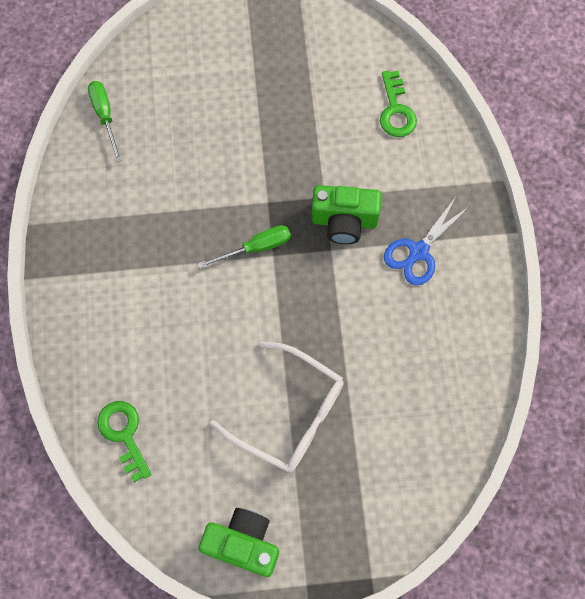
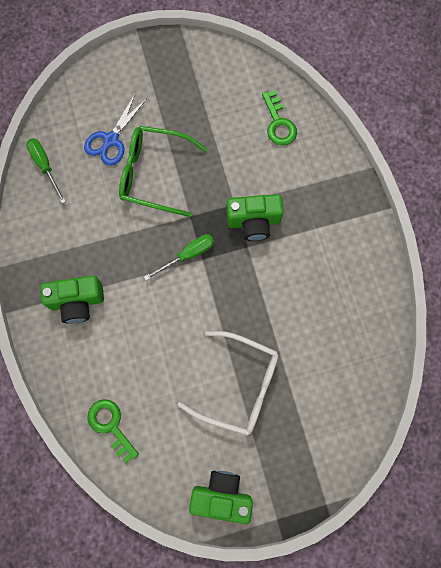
camera: 10 degrees left, 5 degrees up
blue scissors [384,197,470,285] -> blue scissors moved to [84,93,147,166]
none -> green camera [40,275,104,324]
none -> green glasses [119,126,208,217]

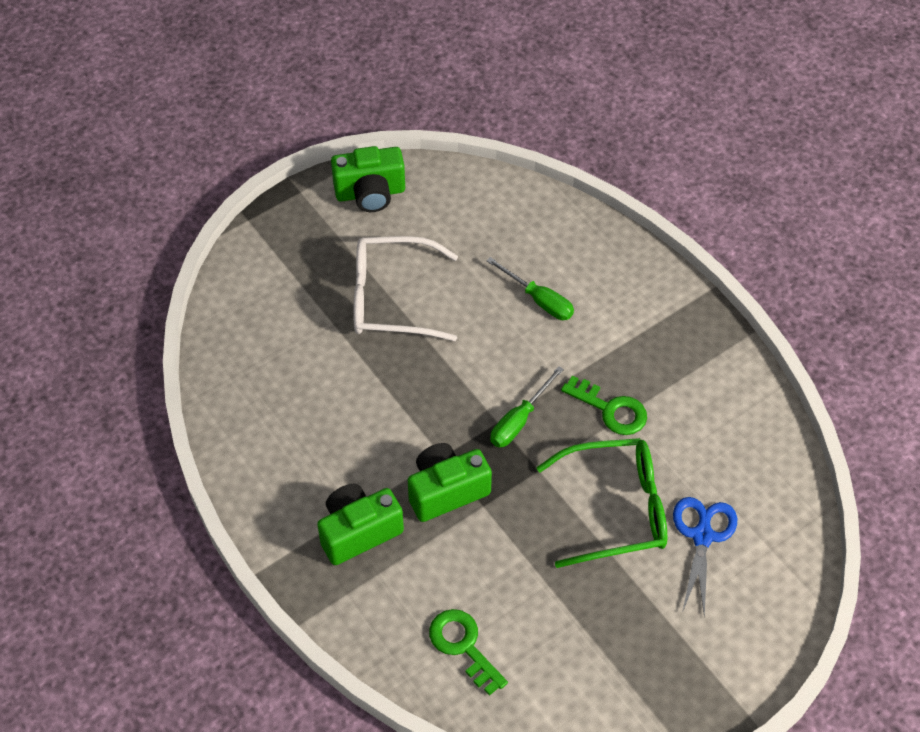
camera: 160 degrees right, 20 degrees down
green screwdriver [26,138,66,204] -> green screwdriver moved to [486,257,574,320]
green camera [40,275,104,324] -> green camera moved to [317,484,404,565]
green key [88,399,139,463] -> green key moved to [561,375,647,435]

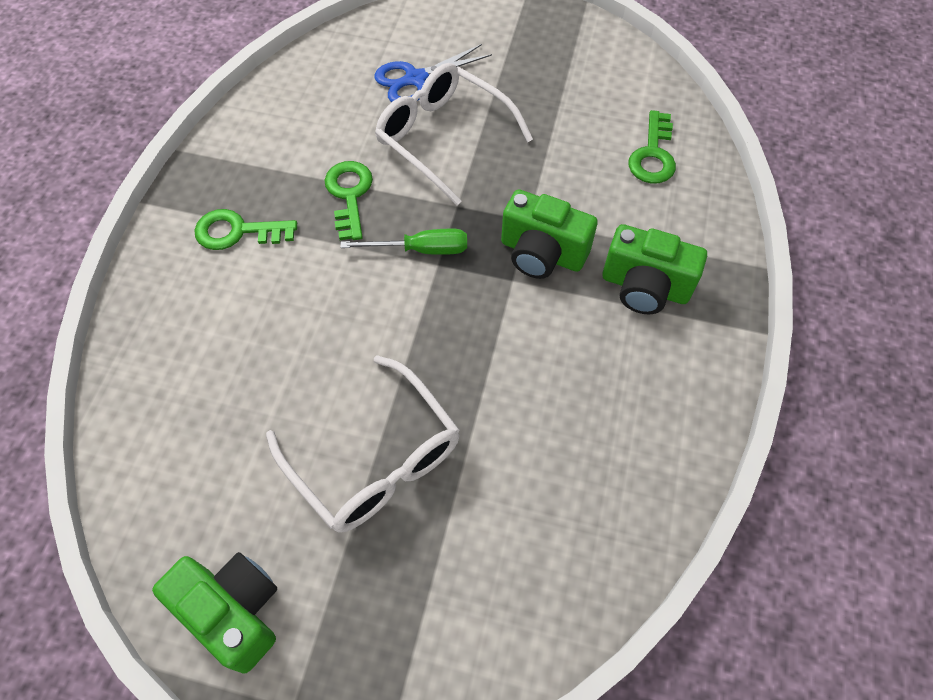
camera: 130 degrees left, 5 degrees up
green screwdriver [486,257,574,320] -> none
green glasses [536,438,667,568] -> white glasses [375,63,533,205]
none -> green key [194,209,297,250]

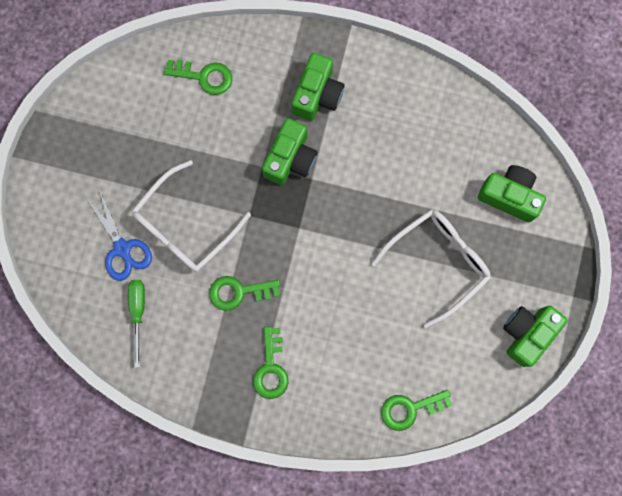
camera: 90 degrees left, 20 degrees up
green screwdriver [340,229,467,255] -> green screwdriver moved to [128,280,145,368]
none -> green key [381,390,452,431]
none -> green camera [478,165,546,222]

